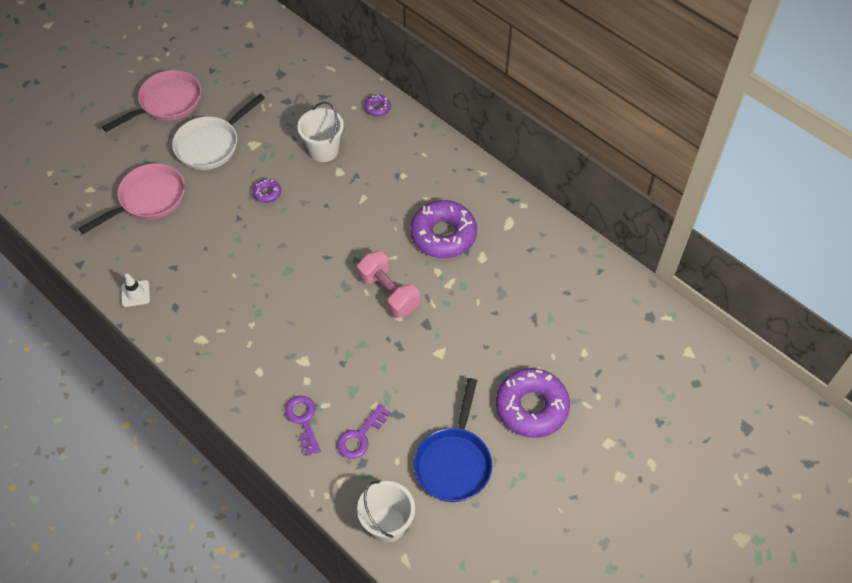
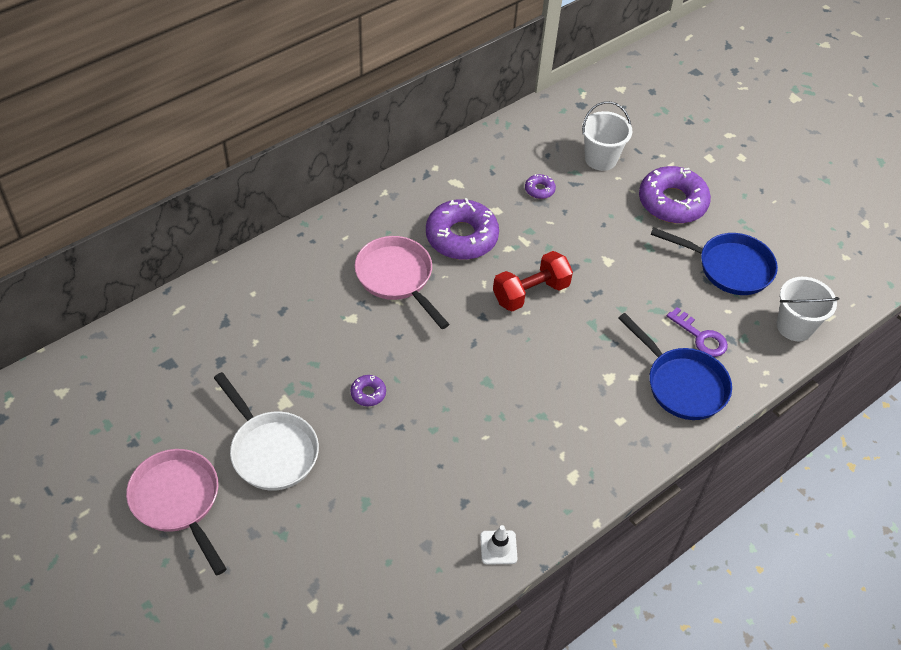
camera: 85 degrees left, 5 degrees down
pink pan [79,163,185,234] -> pink pan moved to [355,236,449,329]
purple key [285,396,321,456] -> blue pan [618,313,732,420]
white bucket [297,101,344,162] -> white bucket moved to [582,101,632,171]
pink dumbbell [357,251,420,318] -> red dumbbell [493,251,573,312]
purple donut [364,94,391,117] -> purple donut moved to [525,174,556,199]

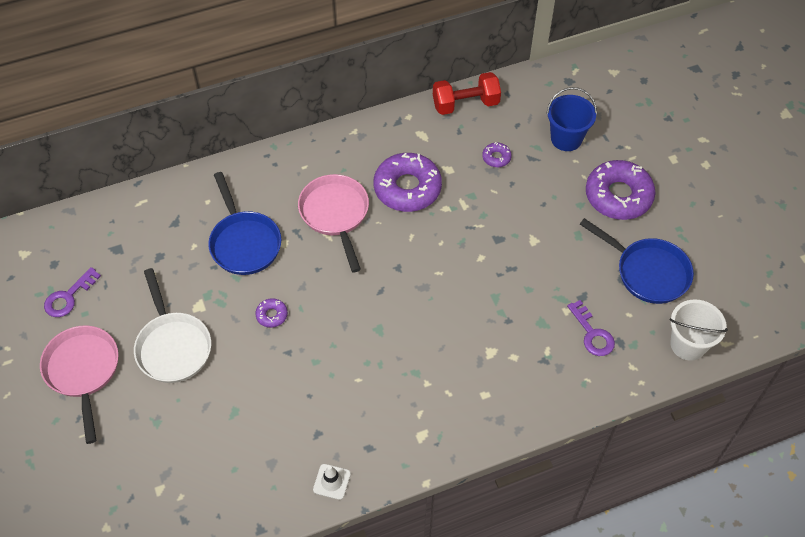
camera: 20 degrees right, 5 degrees up
red dumbbell [493,251,573,312] -> red dumbbell moved to [433,72,501,115]
white bucket [582,101,632,171] -> blue bucket [547,87,597,151]
blue pan [618,313,732,420] -> blue pan moved to [208,172,281,275]
none -> purple key [44,267,101,317]

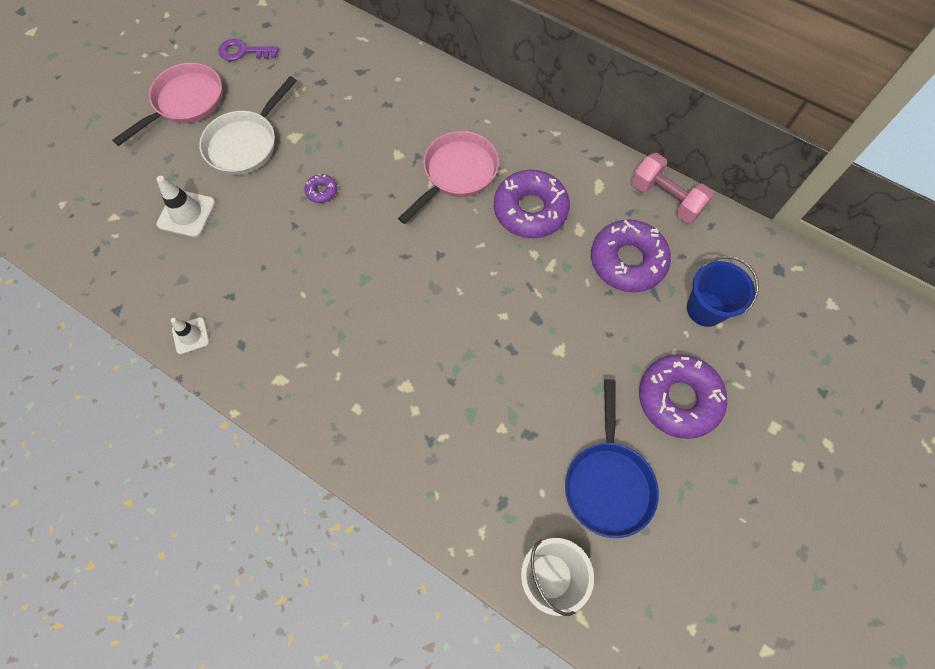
camera: 55 degrees right, 10 degrees up
blue pan [208,172,281,275] -> none
red dumbbell [433,72,501,115] -> pink dumbbell [631,153,714,223]
purple donut [482,142,512,167] -> purple donut [591,219,671,292], size x2.29
purple key [567,300,615,356] -> none
none -> white traffic cone [156,176,216,237]

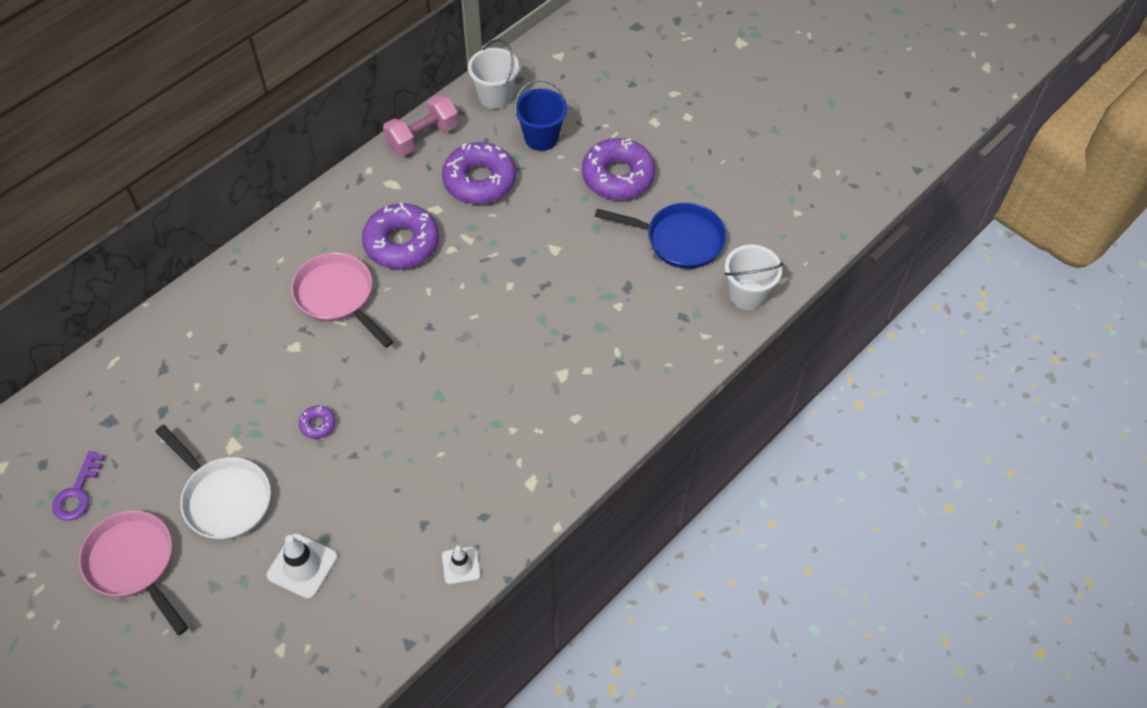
camera: 80 degrees left, 10 degrees down
none -> white bucket [468,39,519,109]

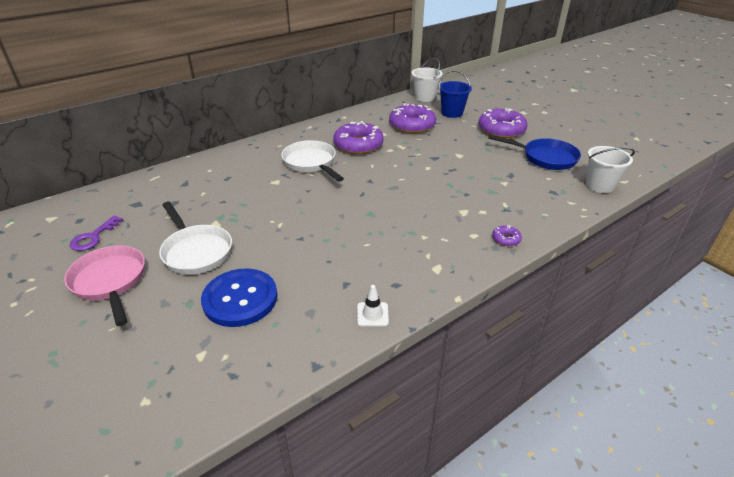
camera: 10 degrees right, 20 degrees down
white traffic cone [267,533,338,599] -> blue button [201,268,278,327]
pink pan [291,252,394,348] -> white pan [281,140,344,182]
purple donut [299,405,336,439] -> purple donut moved to [492,225,522,246]
pink dumbbell [383,95,459,156] -> none

